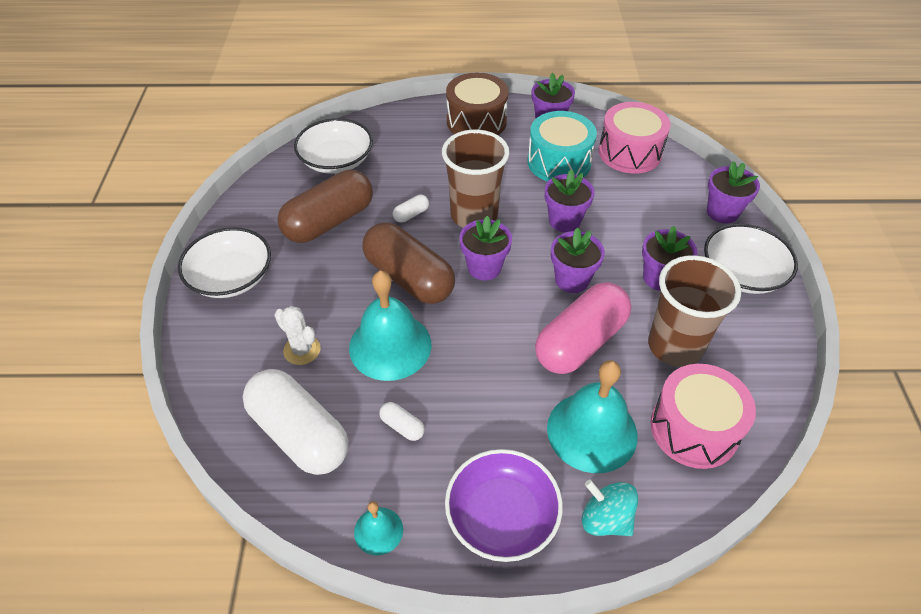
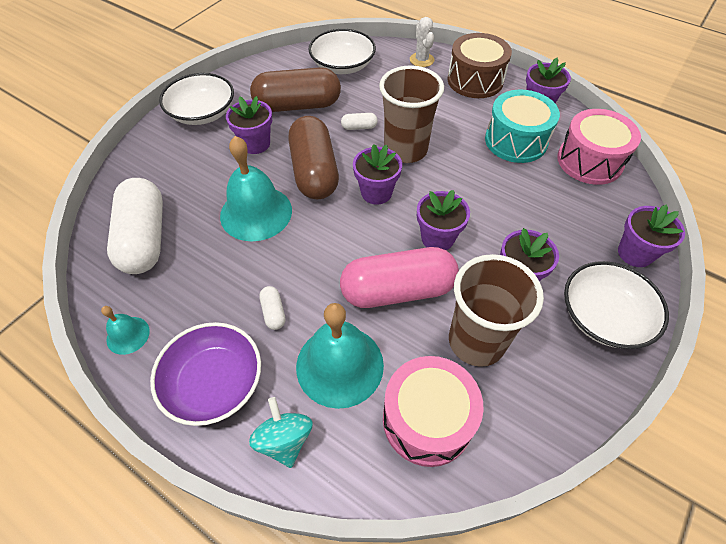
camera: 35 degrees right, 5 degrees up
white cactus [274,306,321,365] -> white cactus moved to [410,17,435,67]
white capsule [379,402,425,441] -> white capsule moved to [259,286,285,330]
purple flower pot [545,169,595,232] -> purple flower pot moved to [226,96,272,154]

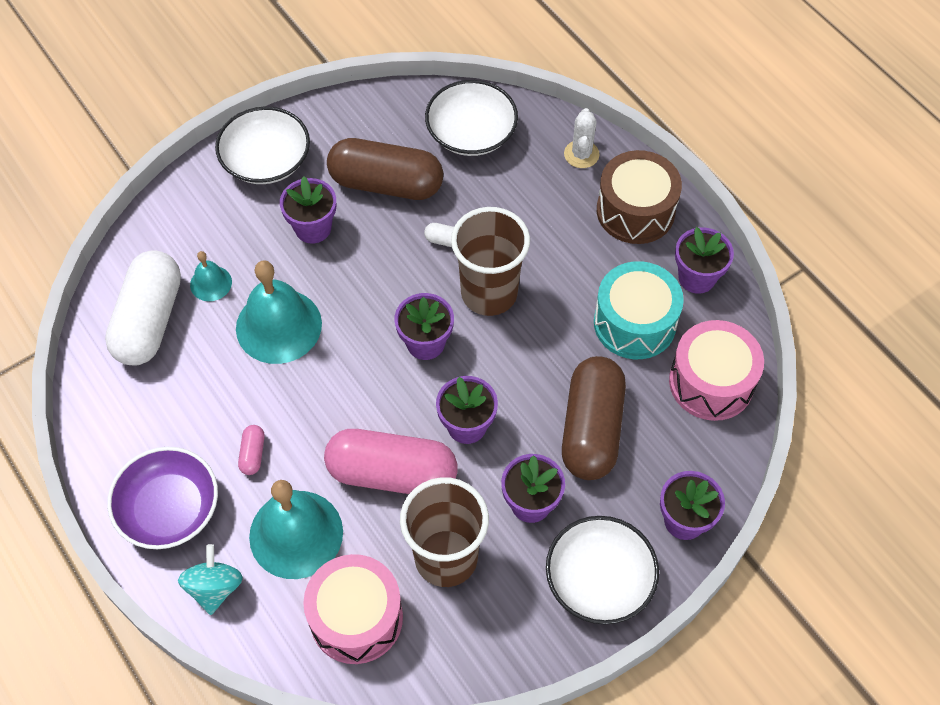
camera: 20 degrees right, 5 degrees up
turquoise bell [101,306,150,355] -> turquoise bell moved to [190,251,232,301]
white capsule [259,286,285,330] -> pink capsule [238,425,265,475]
brown capsule [288,116,339,199] -> brown capsule moved to [562,356,626,480]

